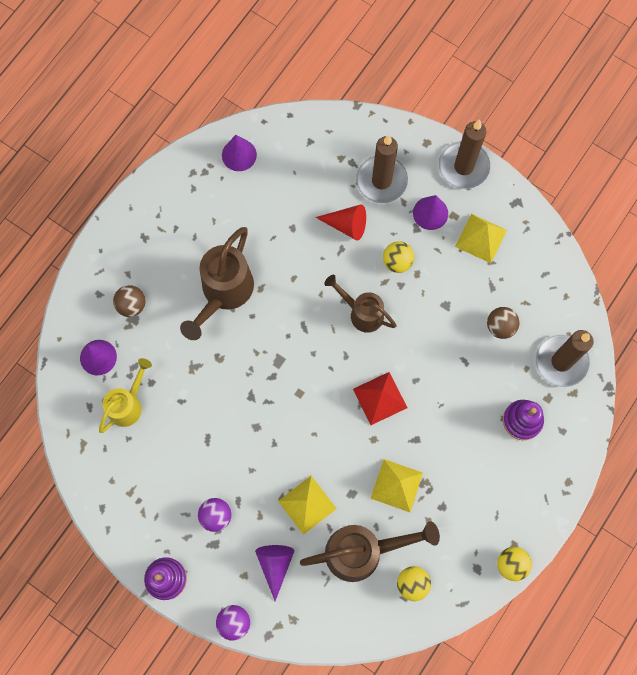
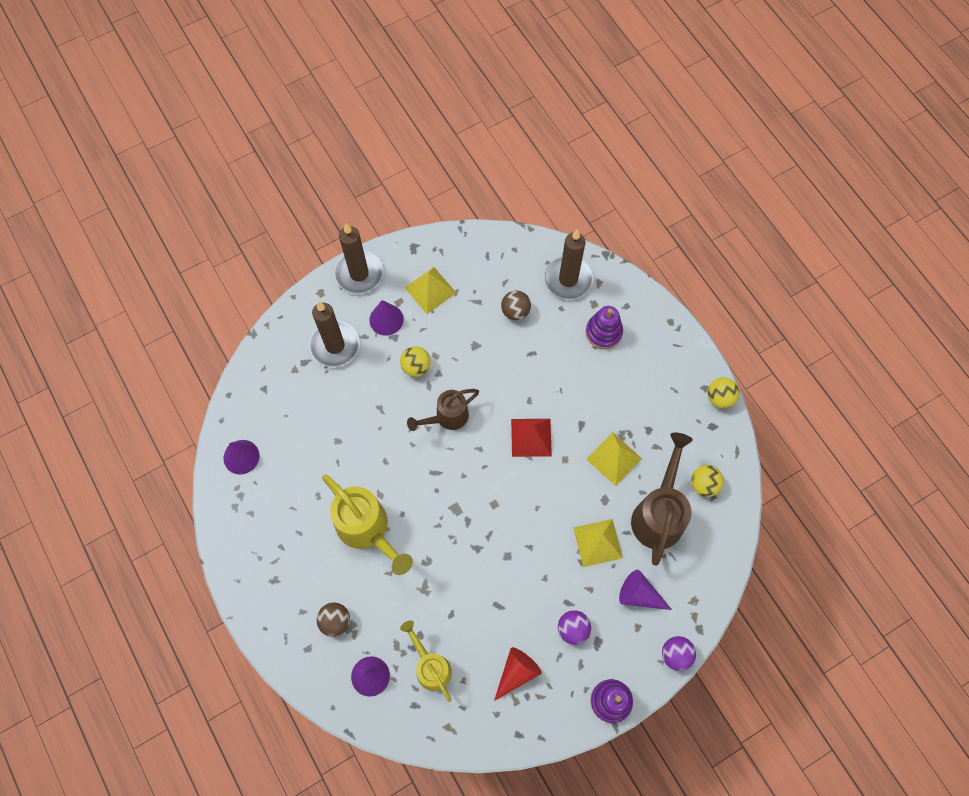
camera: 65 degrees left, 5 degrees down
brown watering can [180,227,254,340] -> yellow watering can [322,475,413,575]
red cone [315,205,366,241] -> red cone moved to [494,647,542,701]

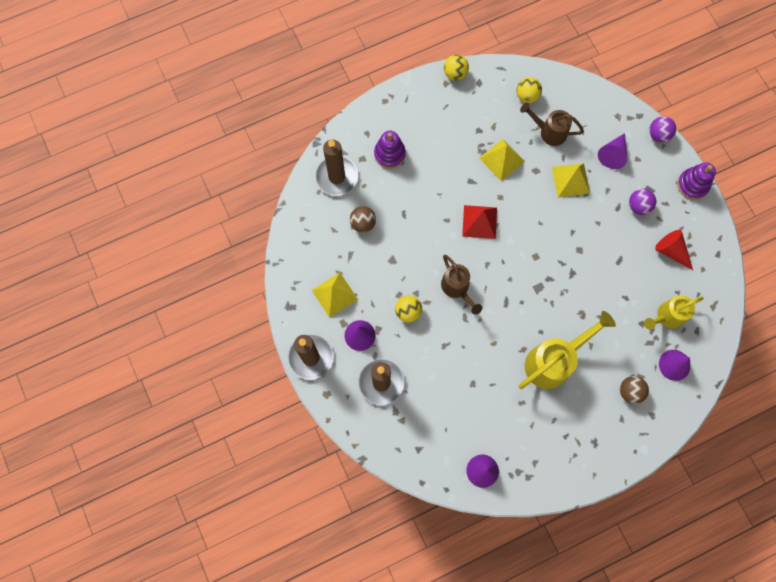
camera: 85 degrees left, 5 degrees up
brown watering can [631,433,693,566] -> brown watering can [520,103,584,146], size x0.64

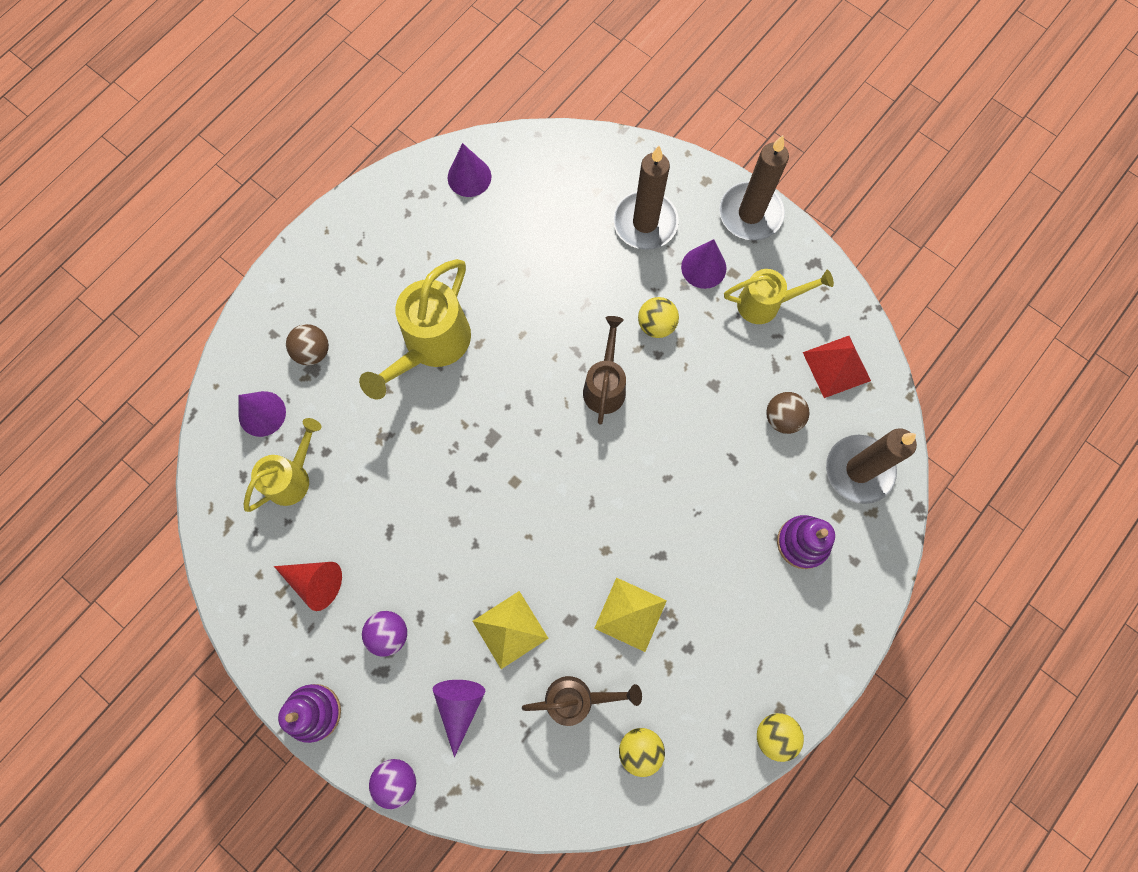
camera: 155 degrees right, 0 degrees up
yellow pyramid [312,272,358,318] -> yellow watering can [724,269,834,324]
brown watering can [441,255,482,315] -> brown watering can turned 60 degrees clockwise [583,316,626,424]
red pyramid [462,205,497,239] -> red pyramid moved to [803,336,871,398]

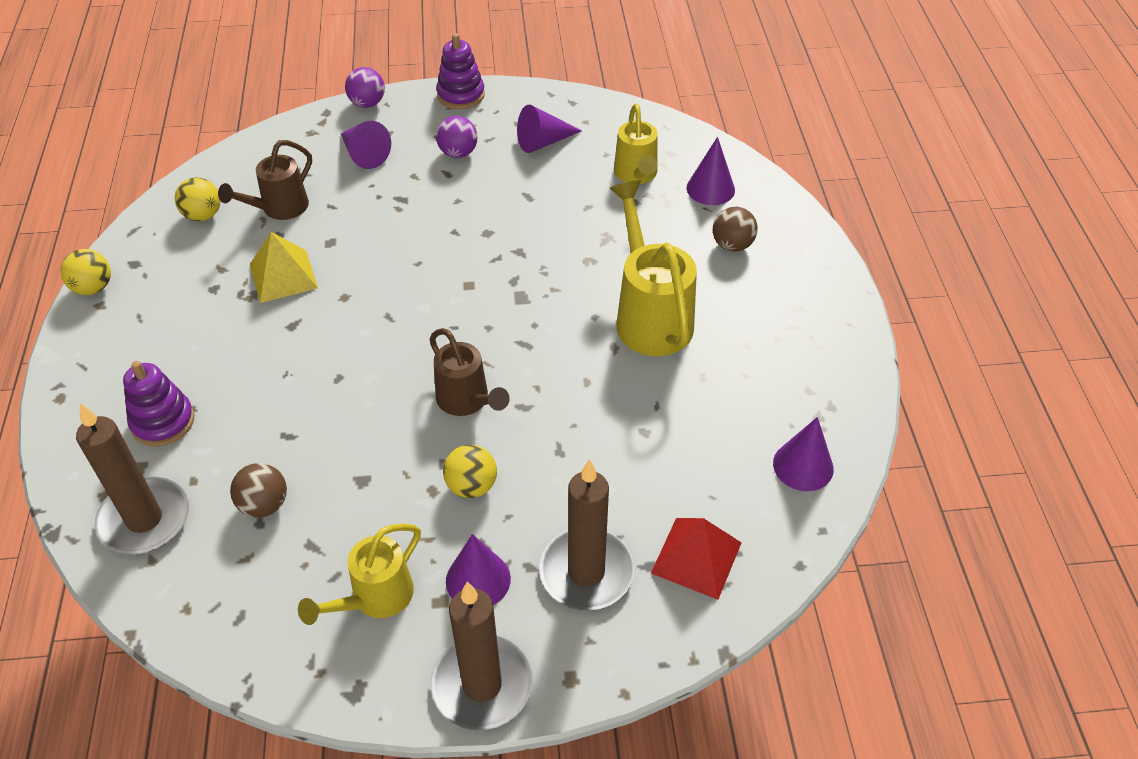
camera: 135 degrees right, 25 degrees down
red cone [274,562,342,611] -> purple cone [517,105,582,153]
yellow pyramid [472,591,549,669] -> none
red pyramid [803,336,871,398] -> red pyramid moved to [651,518,742,600]

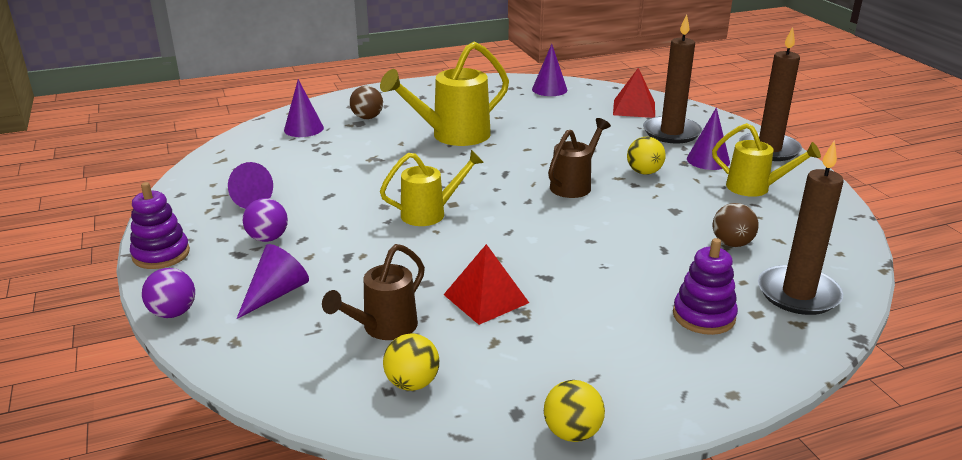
camera: 105 degrees left, 20 degrees down
brown watering can [218,140,312,220] -> brown watering can turned 105 degrees clockwise [322,244,425,340]
yellow pyramid [250,232,318,303] -> red pyramid [443,244,529,325]
yellow watering can [614,104,658,184] -> yellow watering can moved to [380,150,484,226]

